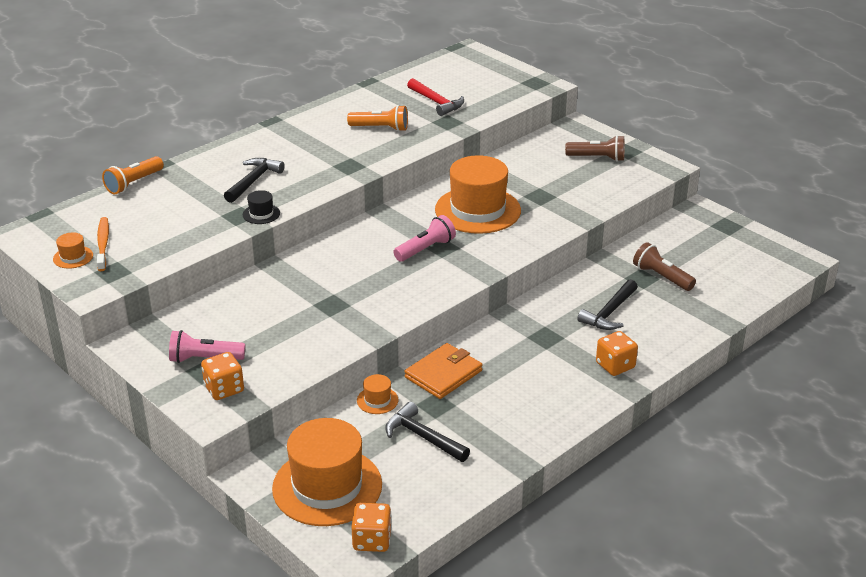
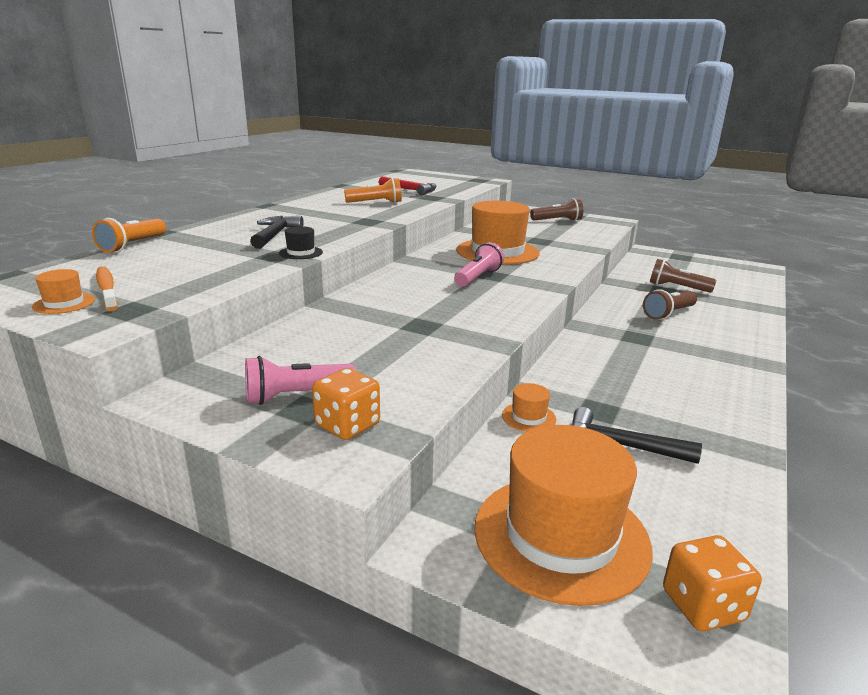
camera: 20 degrees left, 10 degrees down
orange wallet [404,343,482,399] -> none
black hammer [577,279,638,330] -> brown flashlight [643,289,697,320]
orange dice [596,331,638,376] -> none

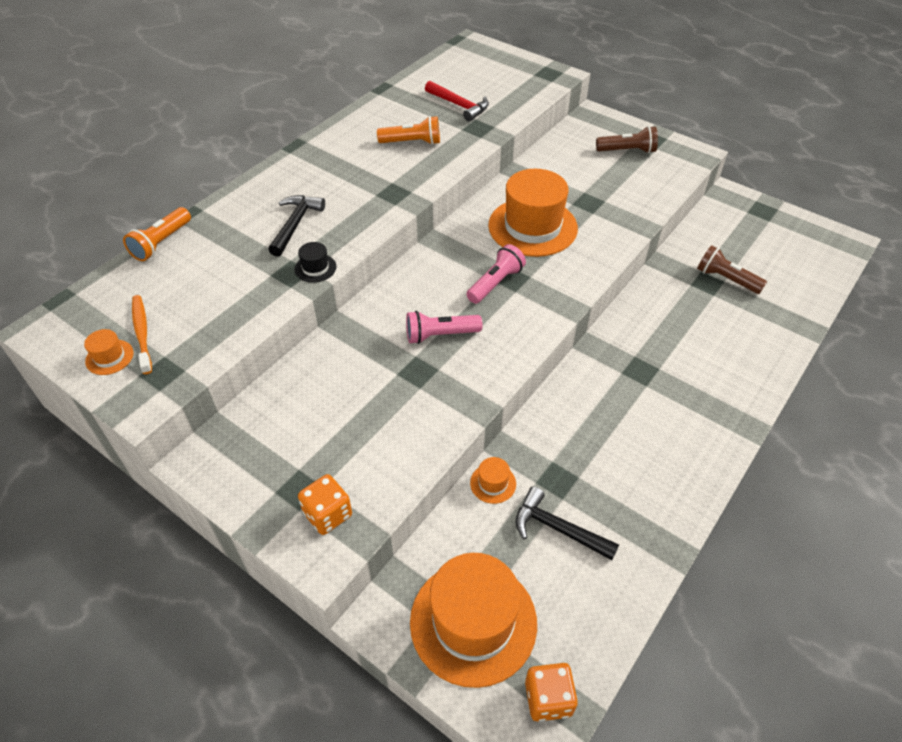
camera: 10 degrees right, 25 degrees up
pink flashlight [245,356,356,405] -> pink flashlight moved to [406,311,482,344]
brown flashlight [643,289,697,320] -> none

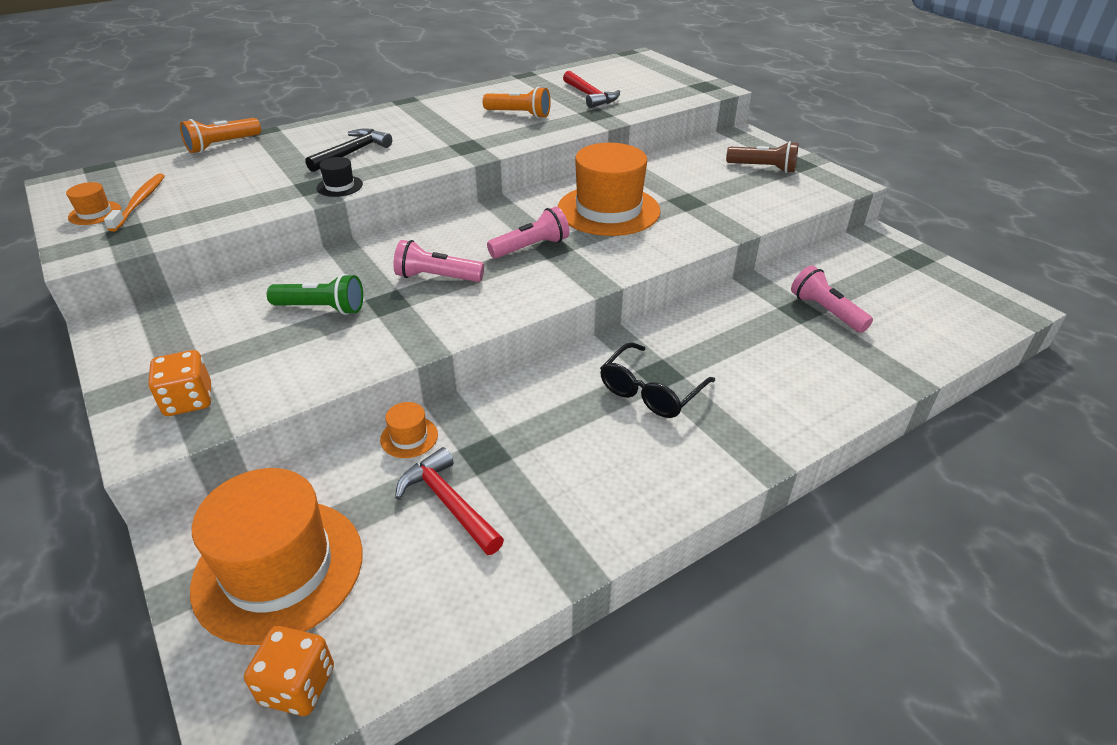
camera: 20 degrees right, 10 degrees down
black hammer [515,487,619,560] -> red hammer [395,447,504,555]
brown flashlight [697,245,767,294] -> pink flashlight [791,265,873,333]
none -> green flashlight [267,274,363,315]
none -> black glasses [600,342,715,418]

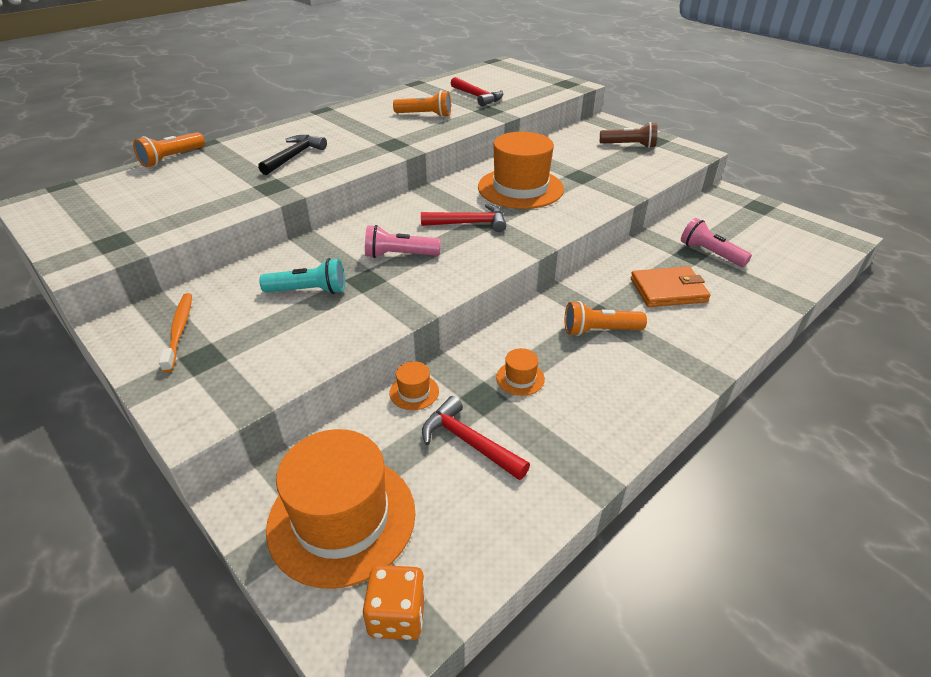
camera: 10 degrees left, 0 degrees up
orange hat [66,182,121,225] -> orange hat moved to [496,348,545,396]
orange toothbrush [104,174,165,232] -> orange toothbrush moved to [159,293,192,373]
orange dice [148,350,211,416] -> none
green flashlight [267,274,363,315] -> turquoise flashlight [259,258,345,294]
black hat [317,157,363,197] -> none
pink flashlight [487,207,569,258] -> red hammer [421,204,506,232]
black glasses [600,342,715,418] -> orange flashlight [565,301,647,336]
none -> orange wallet [630,266,710,307]

